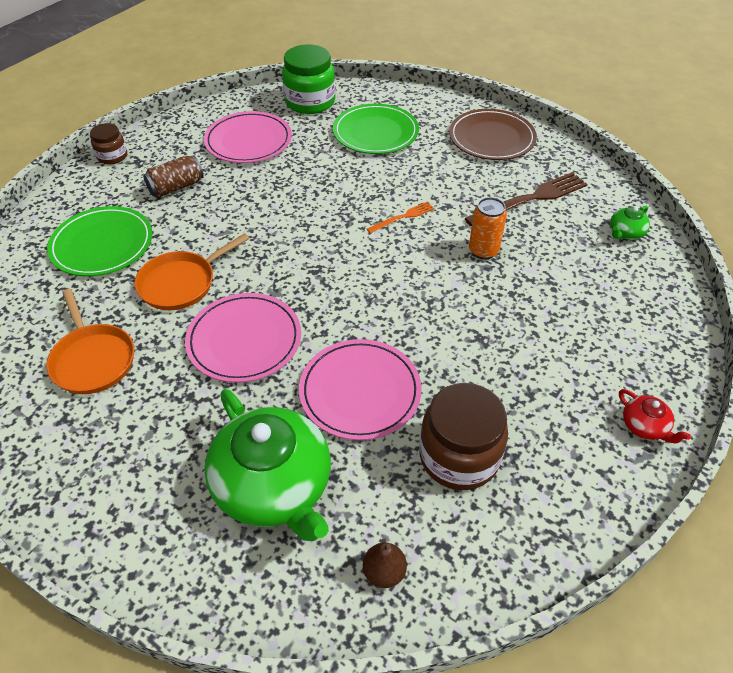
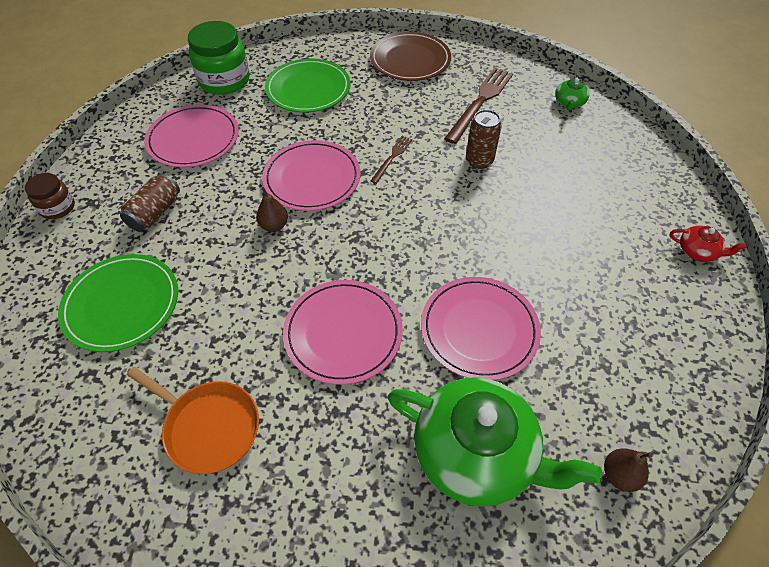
camera: 30 degrees left, 5 degrees up
orange pan [135,233,249,310] -> none
orange fork [367,202,435,233] -> brown fork [371,136,412,184]
brown jar [419,383,508,490] -> none
orange can [469,197,507,260] -> brown can [466,110,501,169]
none -> brown pear [256,187,288,232]
none -> pink plate [262,140,361,211]

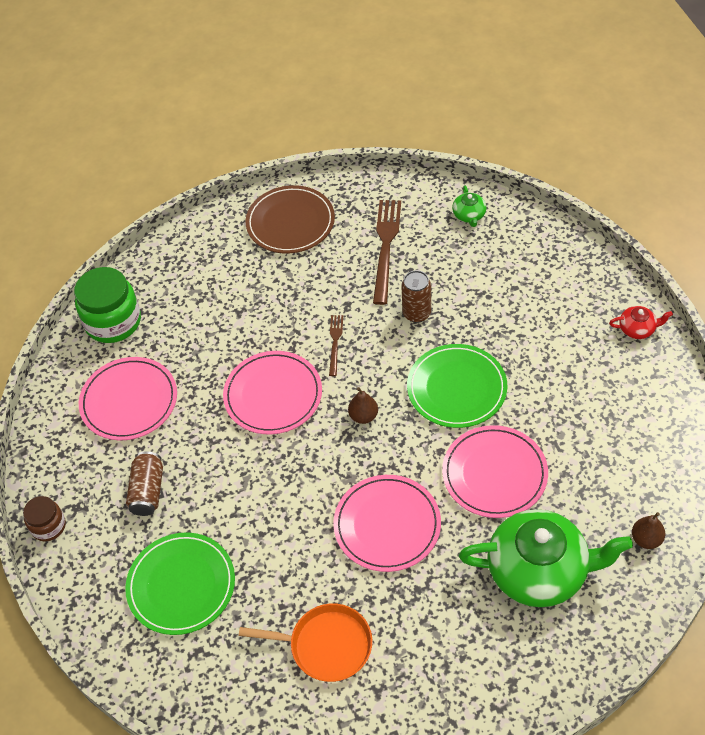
camera: 20 degrees left, 0 degrees up
brown pear [256,187,288,232] -> brown pear moved to [348,387,378,424]
green plate [265,59,351,112] -> green plate moved to [407,344,507,428]

